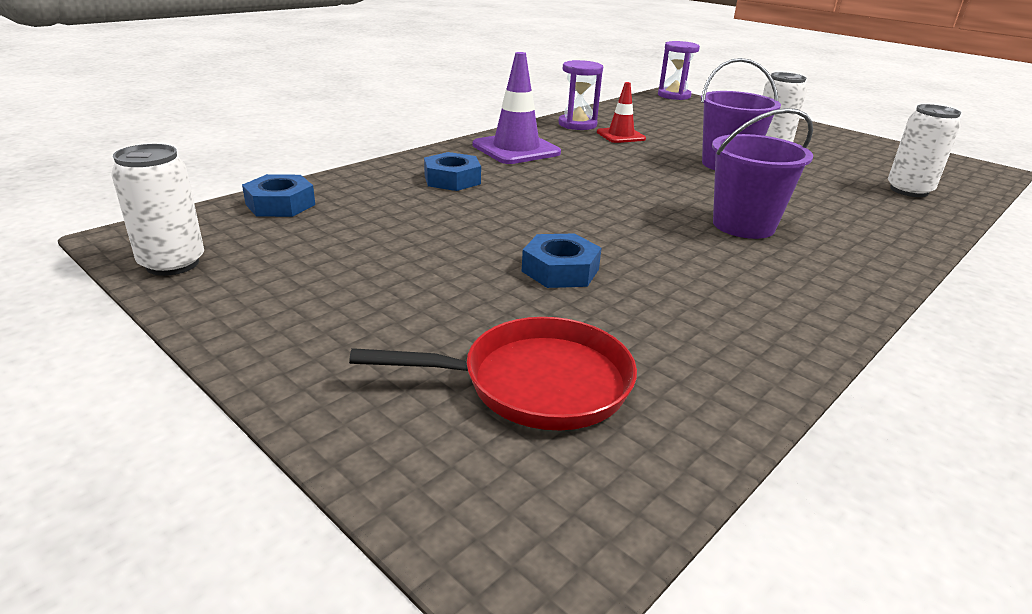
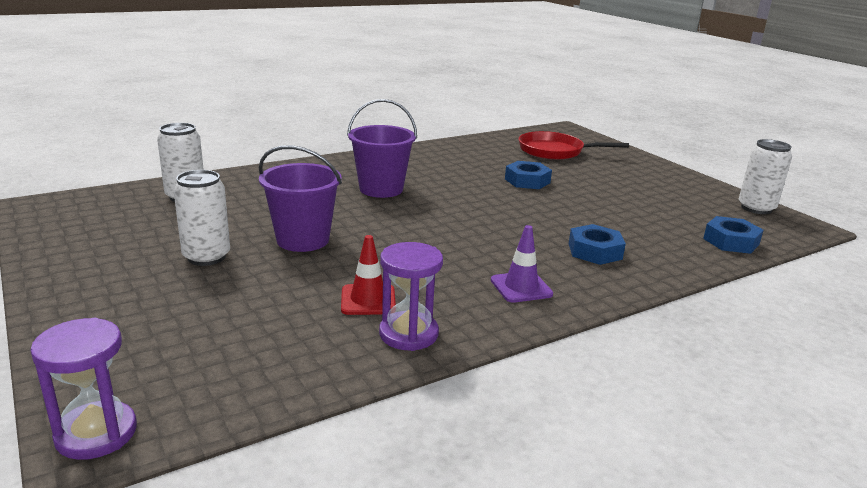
camera: 165 degrees left, 5 degrees down
purple traffic cone [473,52,561,164] -> purple traffic cone [491,225,553,303], size x0.61

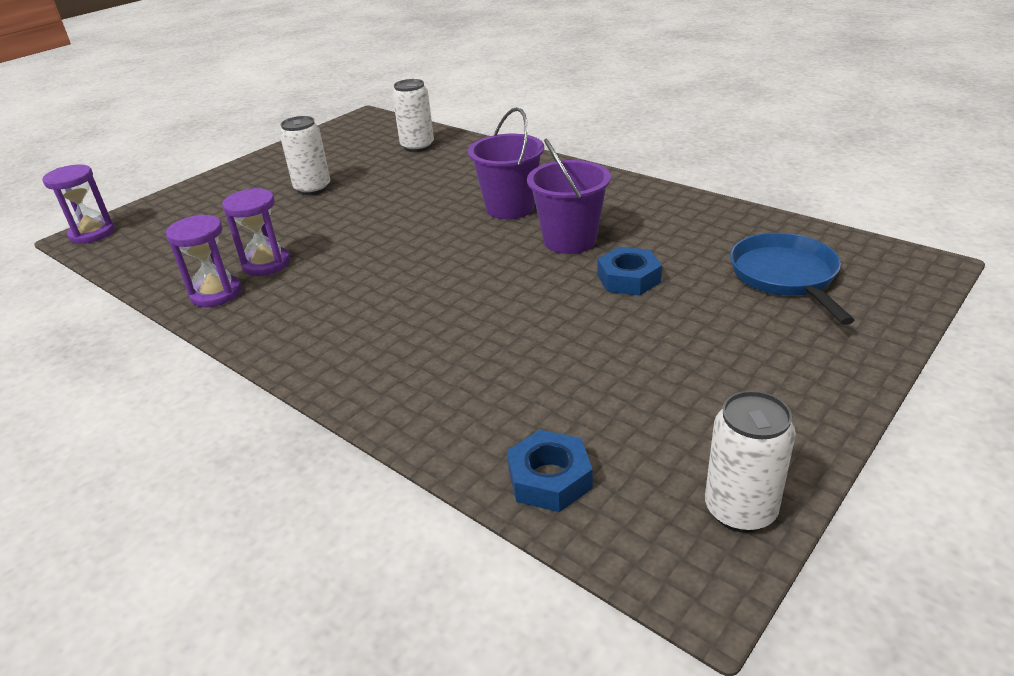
camera: 75 degrees right, 10 degrees up
purple bucket [259,145,342,252] -> purple bucket moved to [527,139,611,254]
red traffic cone [341,235,396,315] -> purple hourglass [222,188,290,276]
purple traffic cone [491,225,553,303] -> none
red pan [518,131,629,160] -> blue pan [730,233,854,325]
blue nut [569,224,626,265] -> none

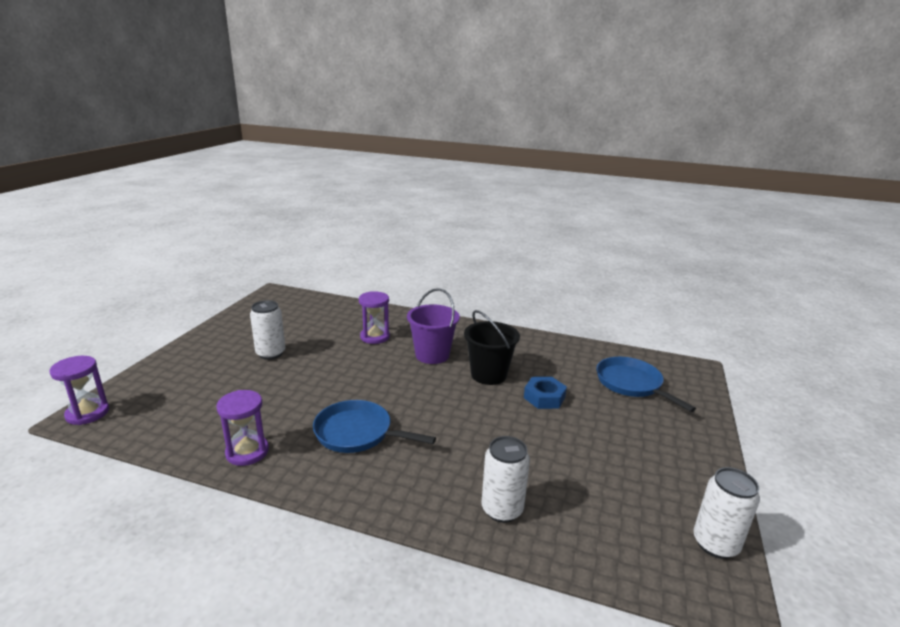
camera: 25 degrees left, 10 degrees down
purple hourglass [222,188,290,276] -> purple hourglass moved to [359,291,390,344]
white can [392,79,434,152] -> white can moved to [481,436,530,523]
blue nut [507,430,593,512] -> none
purple bucket [527,139,611,254] -> black bucket [464,310,520,385]
none -> blue pan [313,400,436,453]

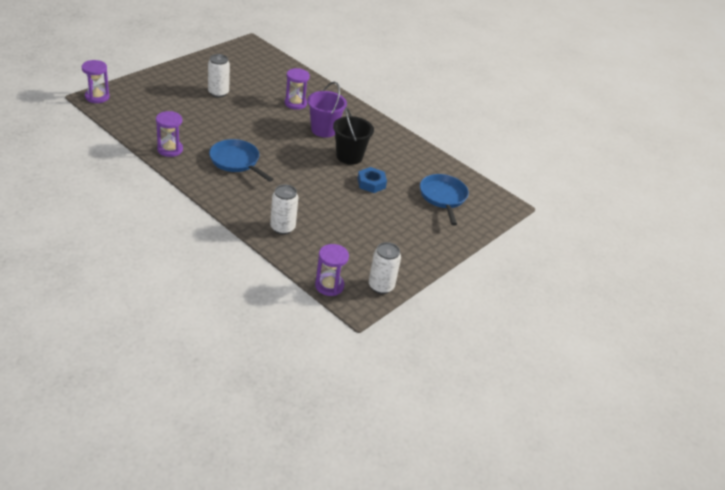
camera: 20 degrees right, 15 degrees up
none -> purple hourglass [315,244,349,296]

